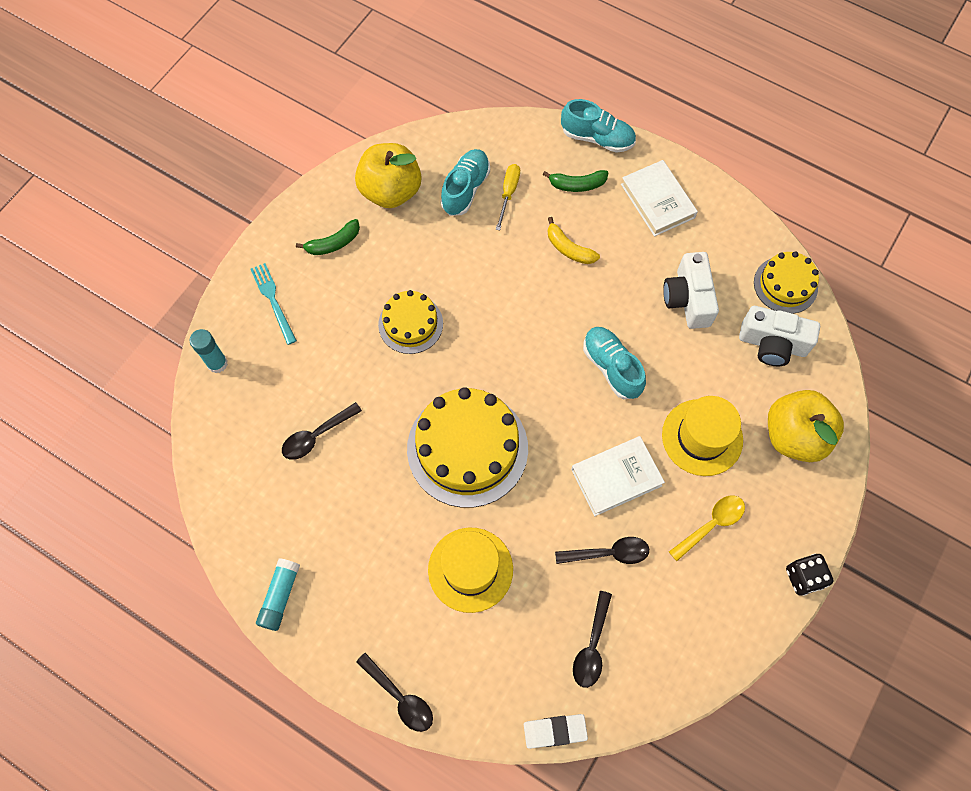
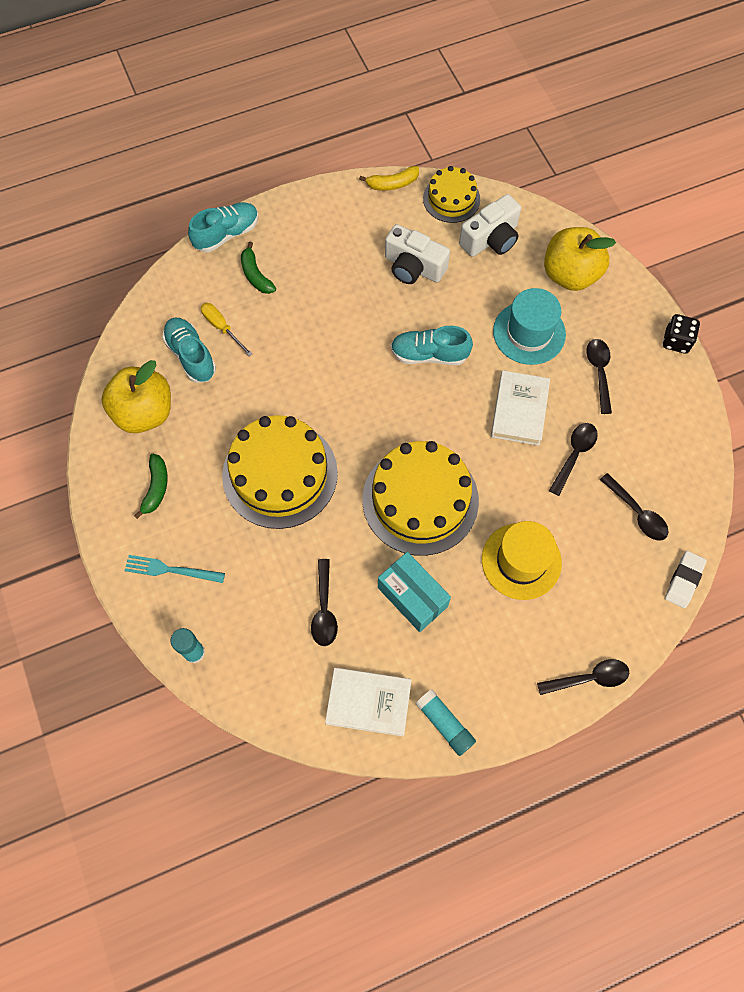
camera: 55 degrees left, 0 degrees up
yellow cake [378,290,443,354] -> yellow cake [222,415,338,529], size x1.78
green banana [543,170,609,192] -> green banana turned 120 degrees clockwise [241,241,276,294]
yellow banana [548,217,600,264] -> yellow banana moved to [359,166,419,191]
white book [621,160,698,236] -> white book moved to [325,668,412,736]
yellow hat [662,396,743,476] -> turquoise hat [493,288,566,365]
yellow spoon [669,495,745,561] -> black spoon [586,339,612,414]
none -> turquoise box [378,552,451,632]

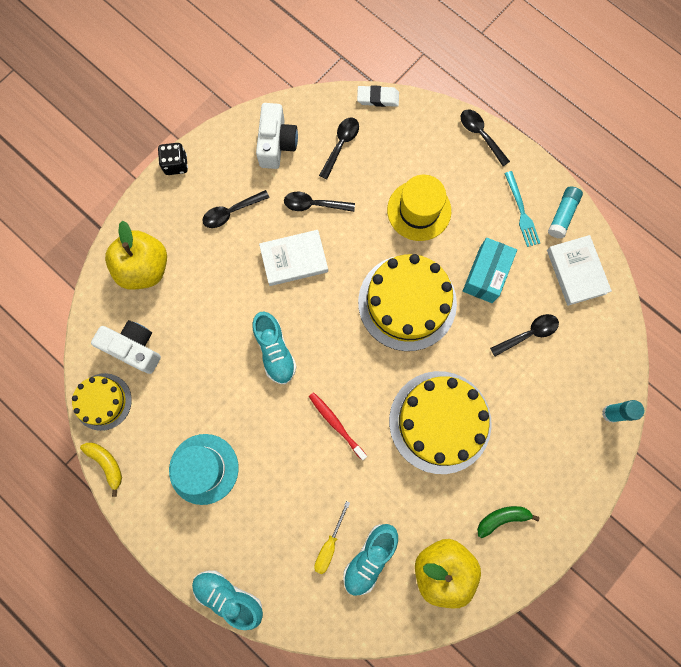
camera: 115 degrees left, 10 degrees up
turquoise fork [125,555,225,583] -> turquoise fork moved to [504,171,540,247]
green banana [241,241,276,294] -> none
white camera [385,224,450,284] -> white camera moved to [256,103,298,169]
turquoise hat [493,288,566,365] -> turquoise hat moved to [169,434,239,505]
none -> red toothbrush [309,392,367,460]

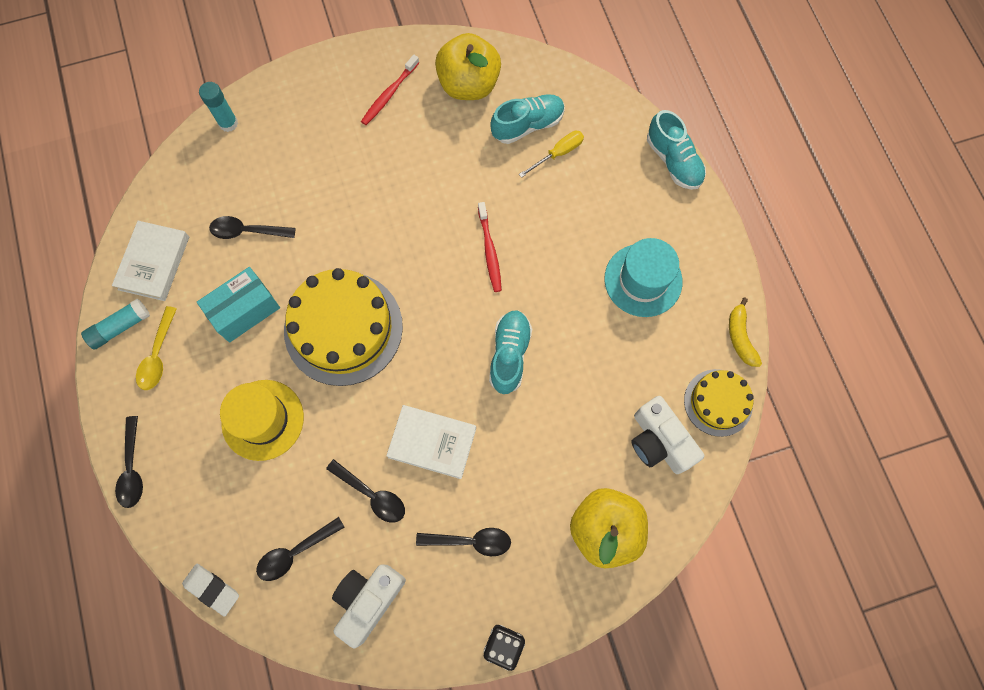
camera: 150 degrees left, 5 degrees down
yellow cake [389,371,492,474] -> none
green banana [477,506,540,538] -> red toothbrush [361,55,419,125]
turquoise fork [504,171,540,247] -> yellow spoon [136,306,177,390]

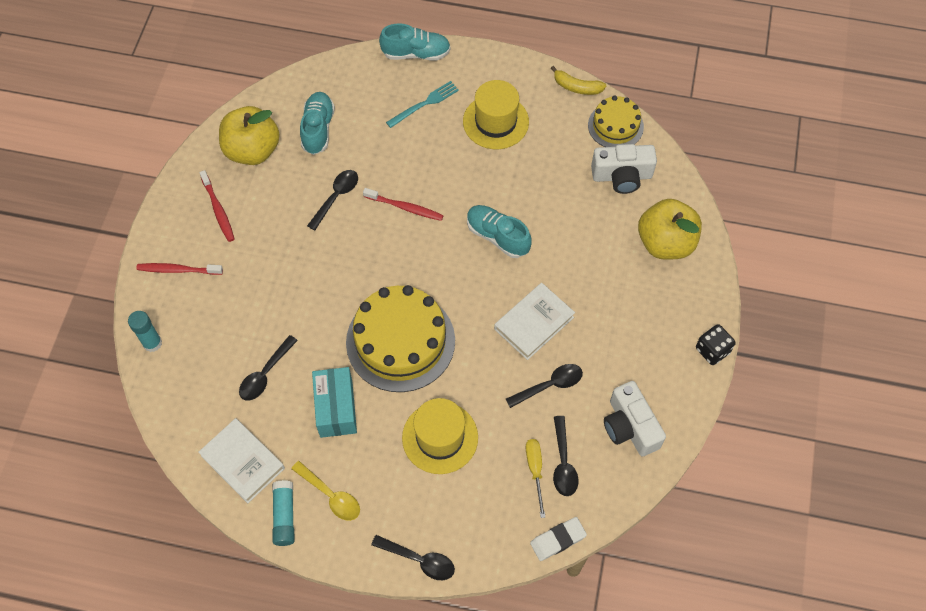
camera: 60 degrees left, 10 degrees down
black spoon [416,528,511,556] -> black spoon moved to [307,170,358,230]
yellow screwdriver [519,131,584,178] -> yellow screwdriver moved to [526,439,545,518]
turquoise hat [604,238,682,317] -> yellow hat [463,80,529,149]
none -> red toothbrush [136,263,223,275]
none -> turquoise fork [386,81,459,128]

